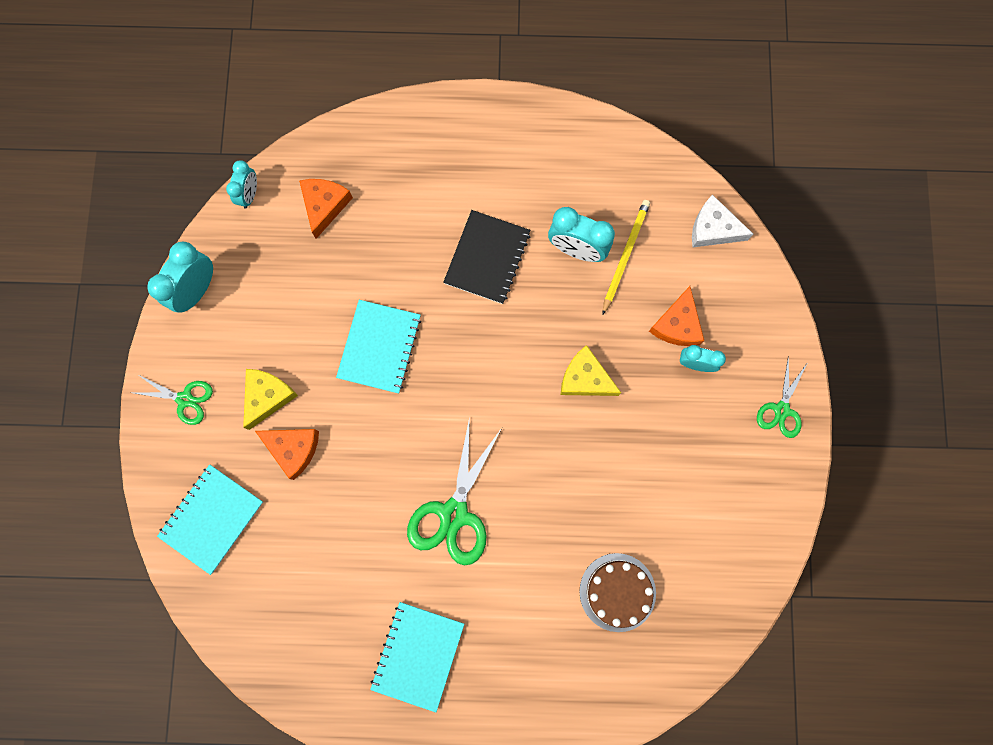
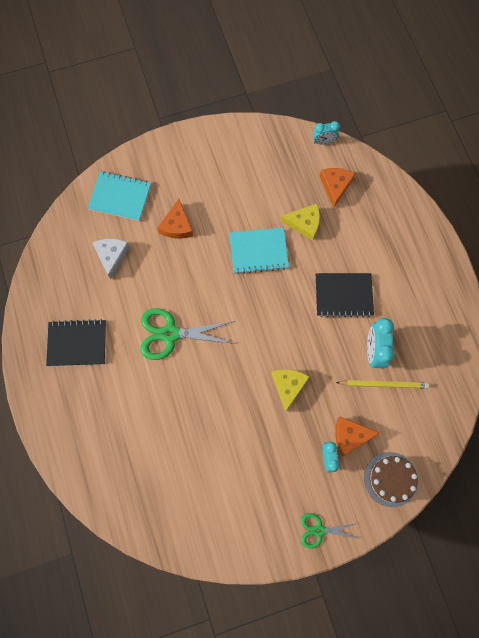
camera: 70 degrees right, 5 degrees down
green scissors [134,374,213,425] -> none
turquoise clock [147,242,213,313] -> none
yellow cheese [243,369,298,430] -> yellow cheese moved to [281,203,320,241]
orange cheese [299,179,353,239] -> orange cheese turned 75 degrees counterclockwise [320,168,355,207]
turquoise notebook [370,602,464,713] -> black notebook [46,319,106,366]
brown cake [579,553,656,632] -> brown cake moved to [364,452,418,507]
white cheese [692,194,753,247] -> white cheese moved to [92,239,130,279]

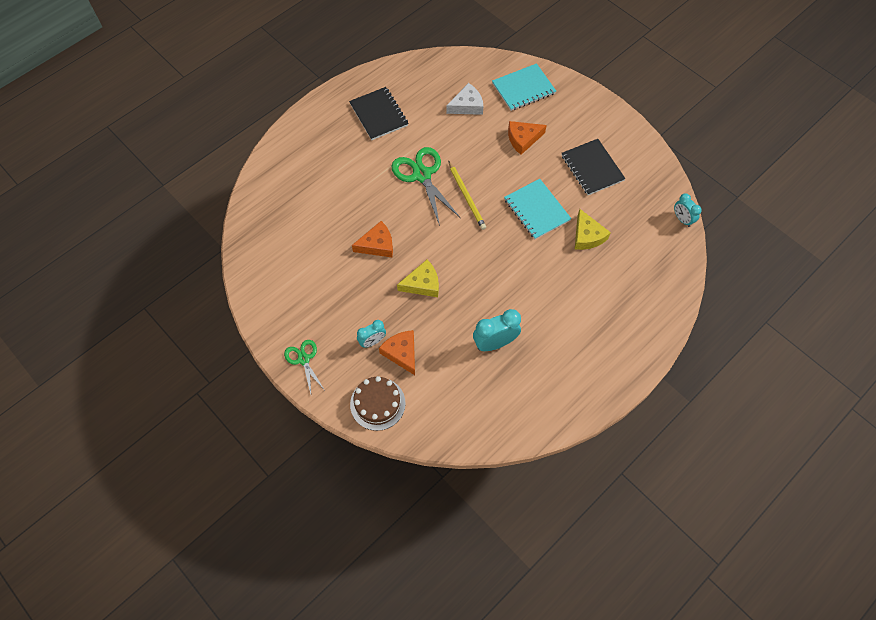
camera: 65 degrees right, 10 degrees down
turquoise notebook [88,171,151,221] -> turquoise notebook turned 75 degrees clockwise [492,63,556,111]
black notebook [316,273,374,317] -> black notebook moved to [562,139,626,195]
orange cheese [320,168,355,207] -> orange cheese moved to [352,221,393,257]
yellow pencil [336,380,429,389] -> yellow pencil moved to [448,161,486,230]

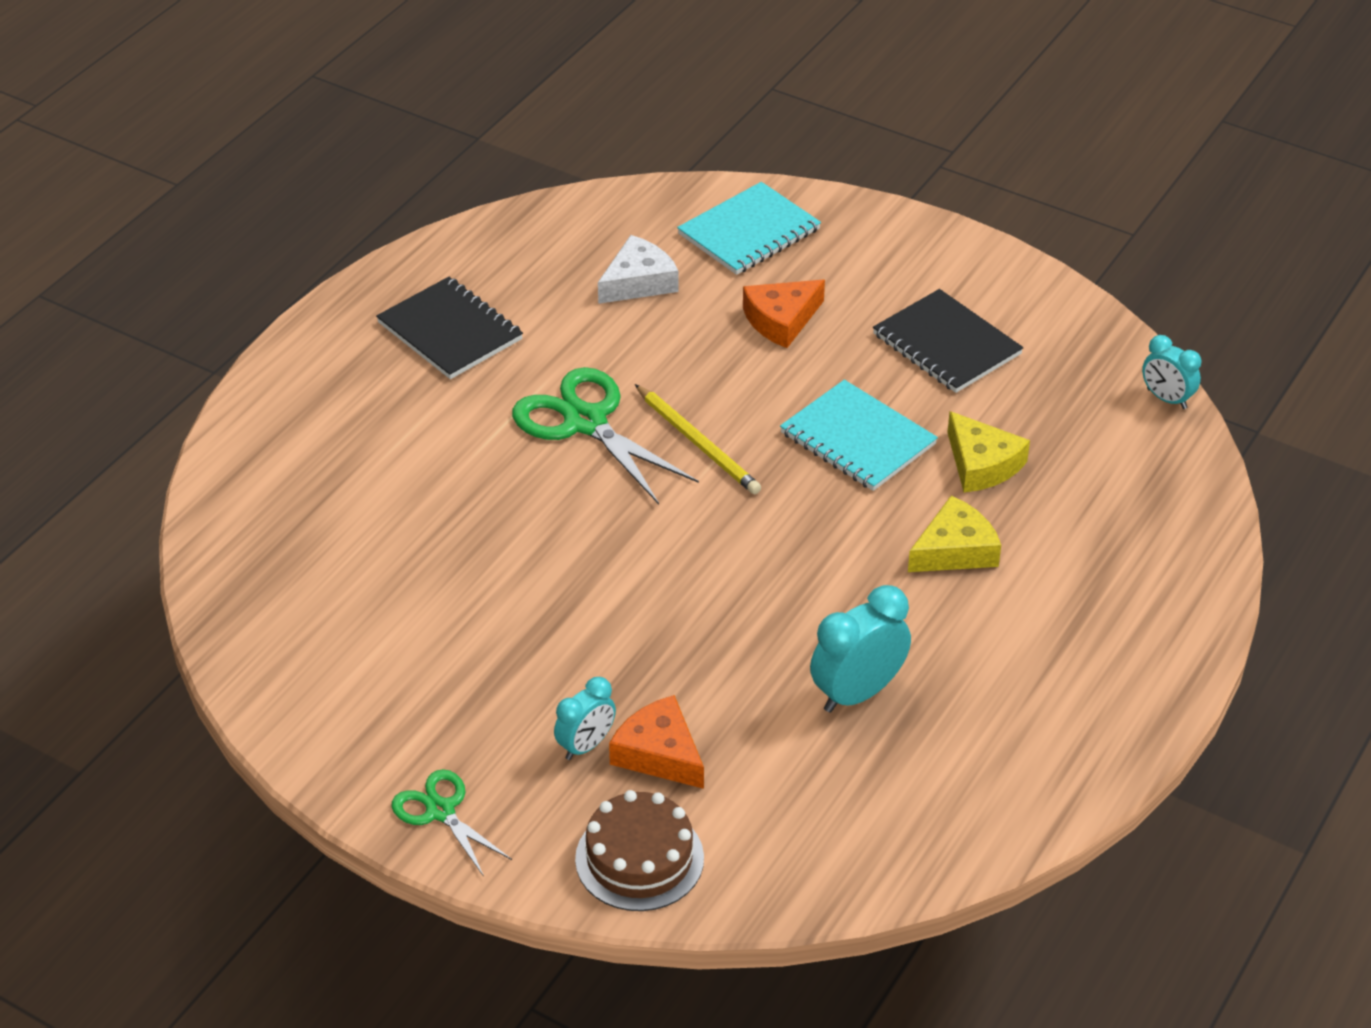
camera: 15 degrees left, 20 degrees down
orange cheese [352,221,393,257] -> none
yellow cheese [397,260,439,297] -> yellow cheese moved to [908,495,1001,572]

